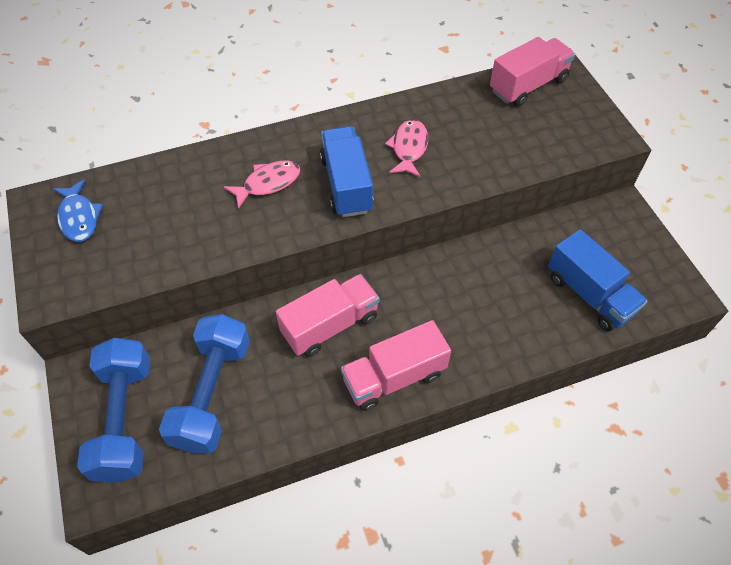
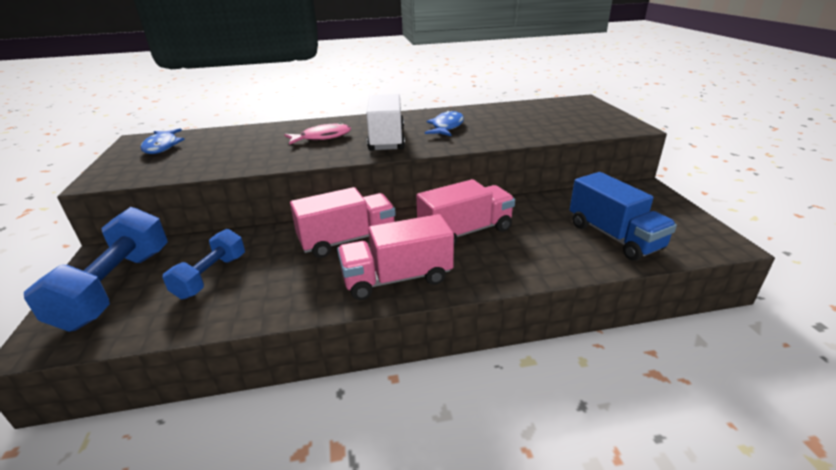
camera: 10 degrees right, 25 degrees down
blue dumbbell [159,314,250,454] -> blue dumbbell [162,229,245,299], size x0.61
blue truck [320,126,374,217] -> white truck [366,94,405,151]
pink fish [385,119,428,177] -> blue fish [425,110,464,136]
pink truck [490,37,575,107] -> pink truck moved to [416,179,515,246]

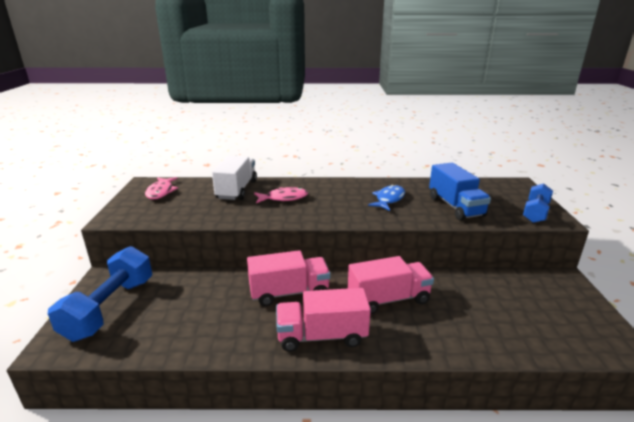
camera: 10 degrees right, 5 degrees down
blue fish [140,128,185,154] -> pink fish [145,177,178,199]
blue dumbbell [162,229,245,299] -> blue dumbbell moved to [523,183,553,223]
white truck [366,94,405,151] -> white truck moved to [212,156,257,200]
blue truck [570,172,677,261] -> blue truck moved to [429,163,491,221]

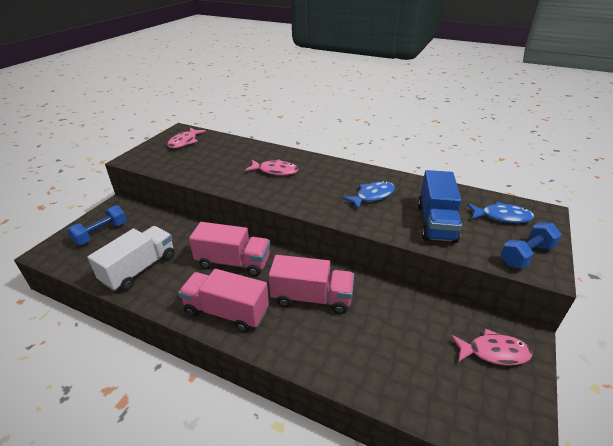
camera: 25 degrees right, 10 degrees up
blue dumbbell [48,246,152,342] -> blue dumbbell [67,205,127,245], size x0.61
white truck [212,156,257,200] -> white truck moved to [87,226,175,291]
none -> pink fish [451,329,533,366]
none -> blue fish [467,202,534,223]

